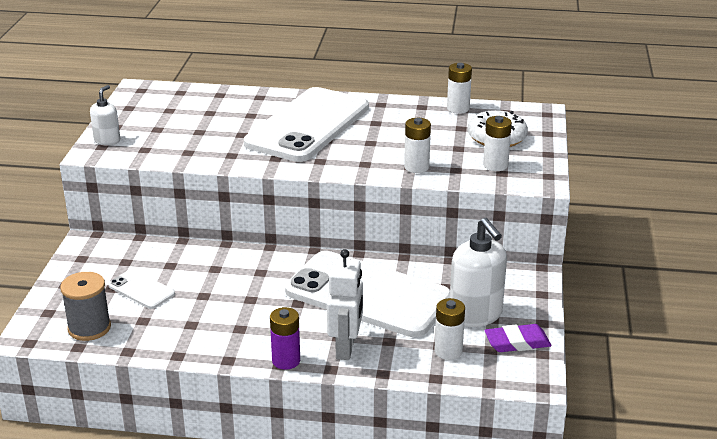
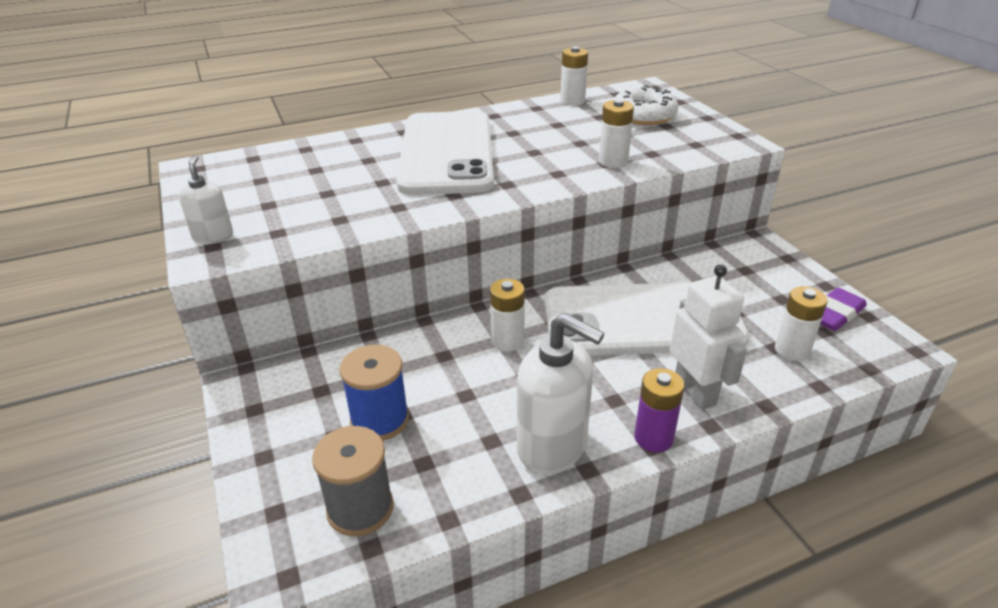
camera: 30 degrees left, 5 degrees up
white phone [108,269,175,309] -> blue spool [339,345,409,441]
white soap dispenser [450,218,507,327] -> white soap dispenser moved to [517,313,604,474]
white battery [483,116,512,171] -> white battery moved to [490,279,525,352]

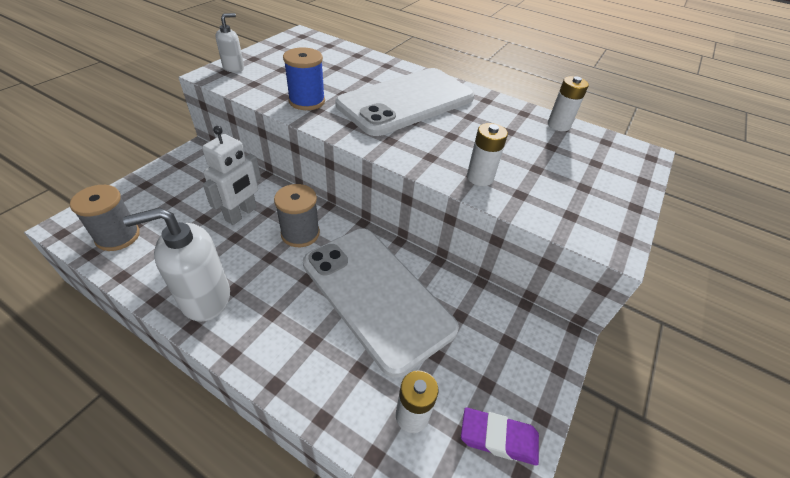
camera: 50 degrees right, 10 degrees up
blue spool [339,345,409,441] -> blue spool moved to [283,48,325,110]
white battery [490,279,525,352] -> grey spool [274,184,320,247]
white soap dispenser [517,313,604,474] -> white soap dispenser turned 75 degrees clockwise [123,207,230,322]
white donut [613,85,679,125] -> none
purple battery [634,368,684,452] -> none
white robot [670,264,747,410] -> white robot moved to [202,126,261,225]

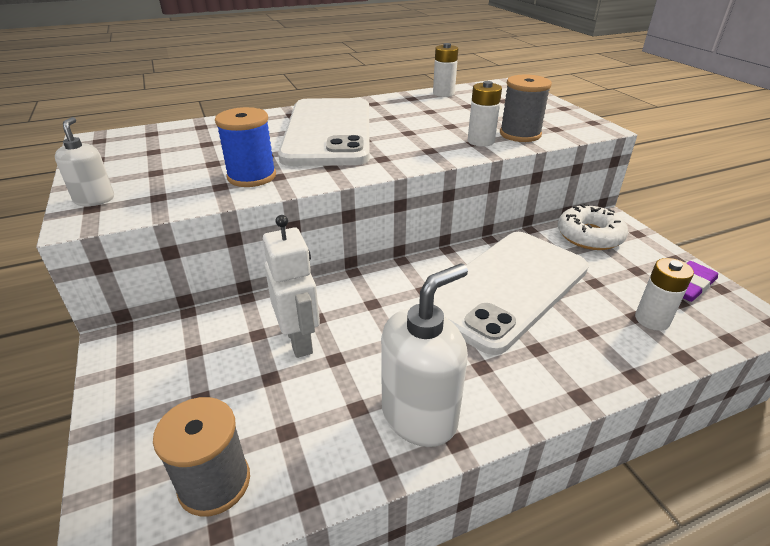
camera: 50 degrees left, 10 degrees down
white soap dispenser [123,207,230,322] -> white soap dispenser turned 150 degrees counterclockwise [381,263,468,447]
grey spool [274,184,320,247] -> grey spool moved to [500,74,552,142]
white phone [303,229,459,377] -> white phone turned 45 degrees counterclockwise [433,232,589,355]
none -> white donut [557,204,628,250]

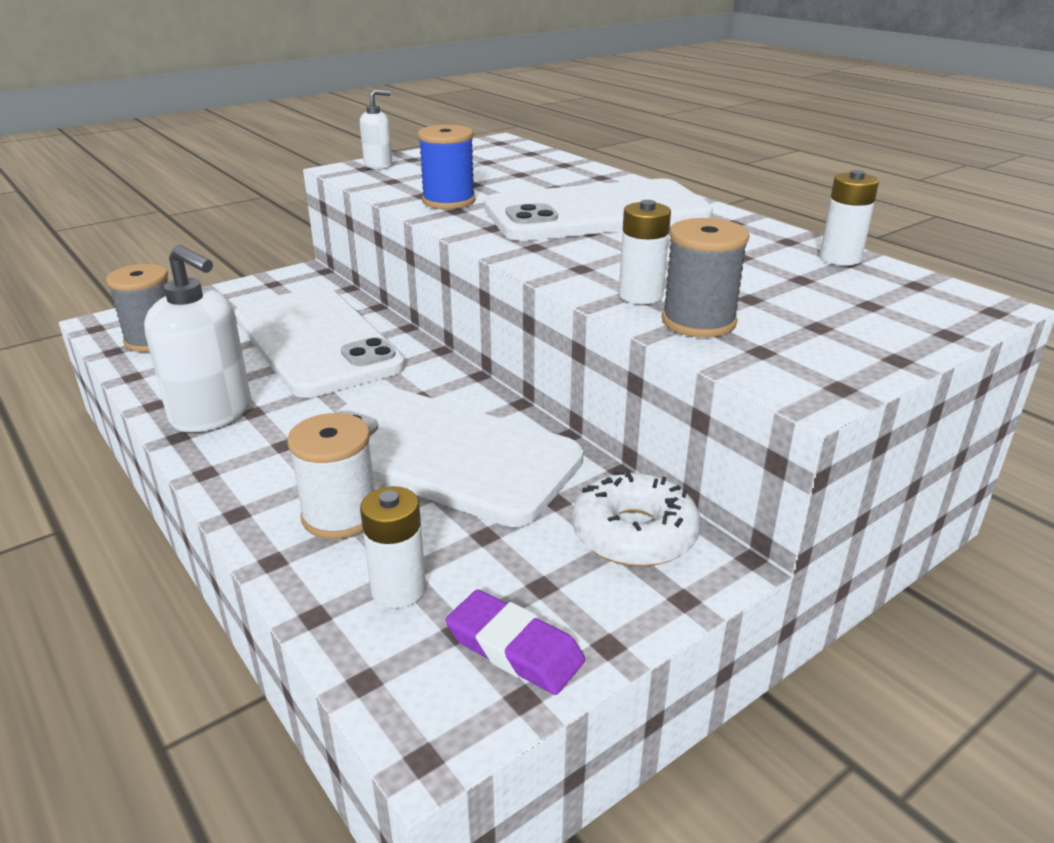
camera: 75 degrees right, 5 degrees down
white robot [263,215,320,358] -> white phone [235,287,405,398]
none -> white spool [287,413,375,539]

